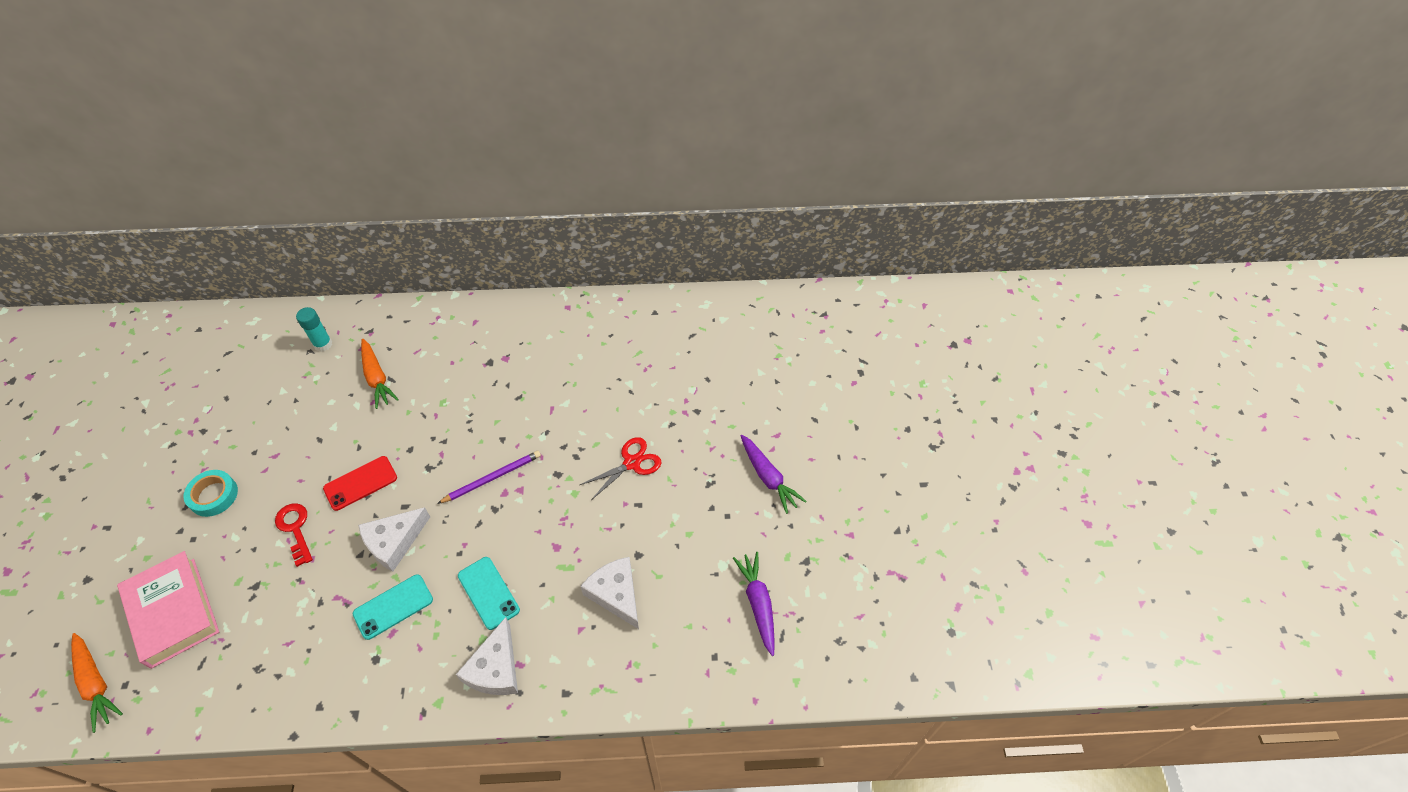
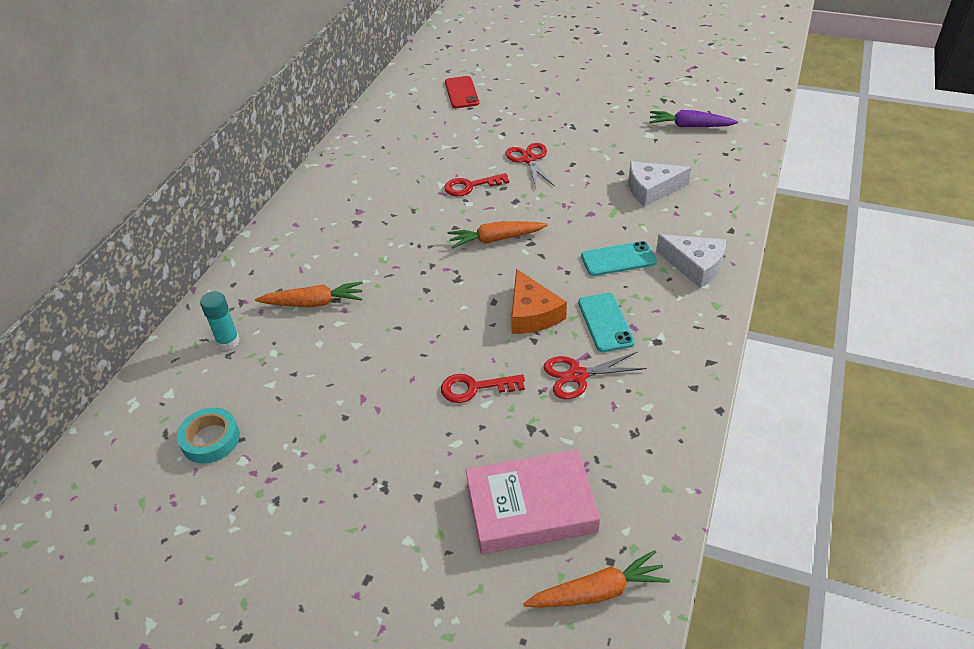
camera: 65 degrees left, 10 degrees down
turquoise tape [183,470,238,517] -> turquoise tape moved to [177,407,240,464]
red phone [323,456,397,511] -> red phone moved to [445,76,479,108]
white cheese [358,507,430,572] -> orange cheese [511,269,567,334]
purple pencil [437,451,541,504] -> orange carrot [447,221,547,249]
purple carrot [740,435,807,514] -> none
none -> red key [444,173,509,196]
none -> red scissors [544,352,647,399]

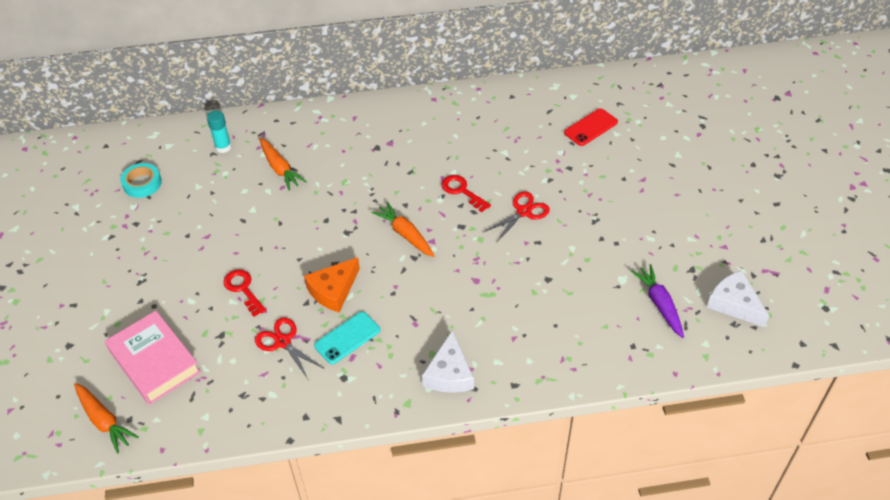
camera: 60 degrees right, 5 degrees up
turquoise phone [581,241,657,276] -> none
white cheese [629,161,691,207] -> white cheese moved to [707,271,769,327]

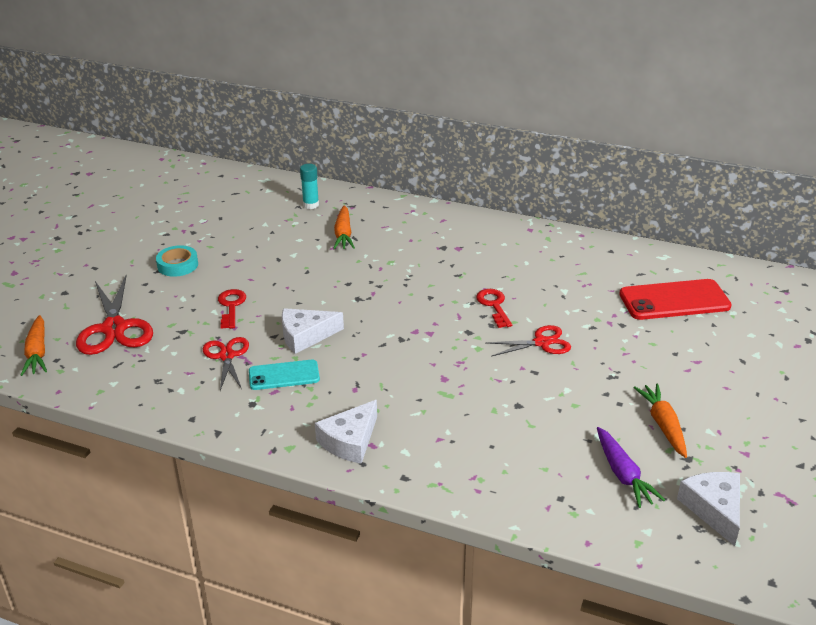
camera: 30 degrees right, 15 degrees down
pink book [105,311,201,405] -> red scissors [76,275,153,355]
turquoise tape [120,163,162,198] -> turquoise tape moved to [156,245,198,277]
orange cheese [304,257,360,312] -> white cheese [282,308,344,354]
orange carrot [371,202,435,257] -> orange carrot moved to [633,383,687,458]
red phone [564,108,618,146] -> red phone [619,279,732,320], size x1.63
purple carrot [631,264,684,338] -> purple carrot turned 150 degrees clockwise [597,427,665,508]

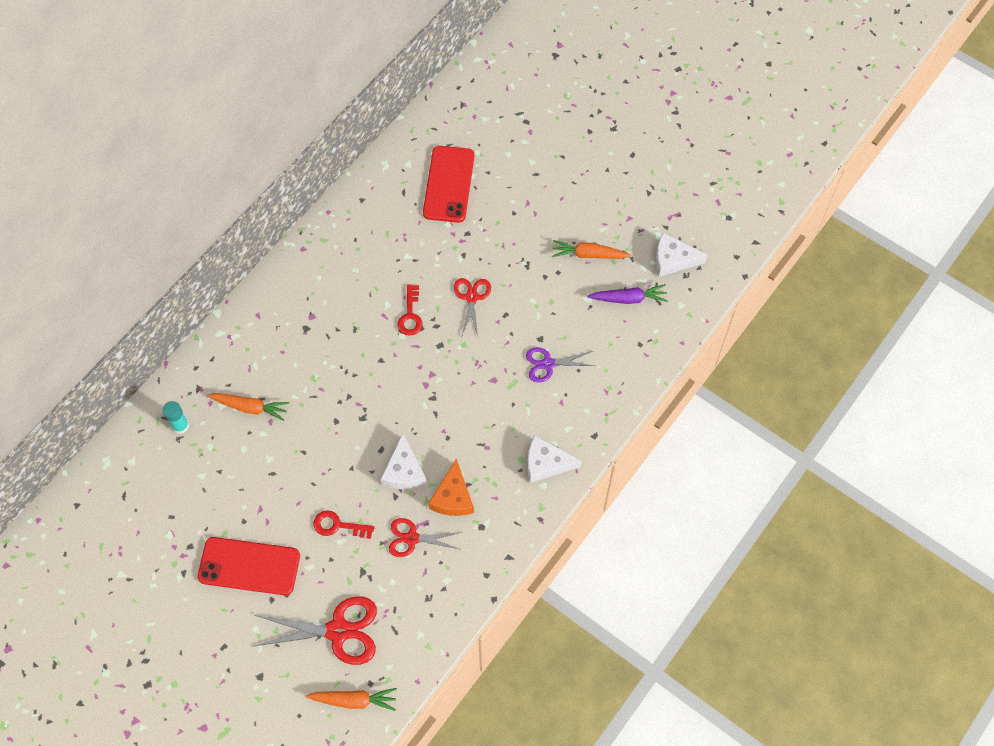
camera: 75 degrees left, 30 degrees up
turquoise tape [156,245,198,277] -> red phone [198,537,300,595]
turquoise phone [249,360,320,390] -> orange cheese [428,459,474,516]
white cheese [315,400,377,464] -> white cheese turned 135 degrees clockwise [527,436,582,483]
red key [476,289,512,328] -> red key turned 90 degrees counterclockwise [398,284,422,336]
none -> purple scissors [526,347,595,383]

